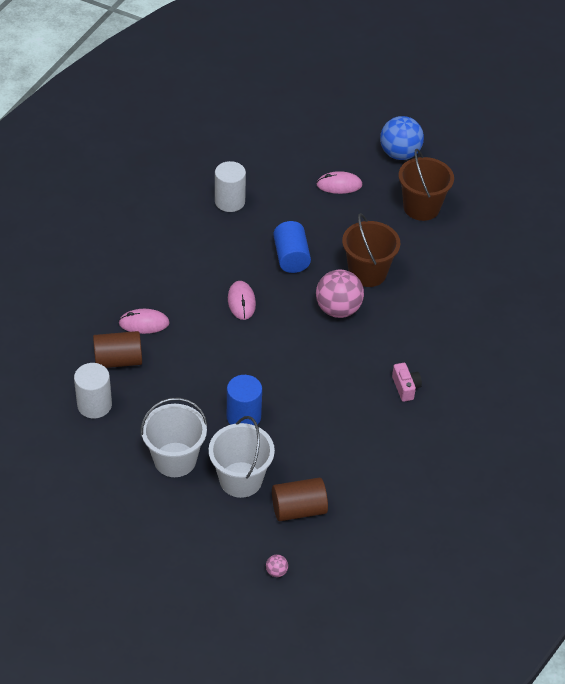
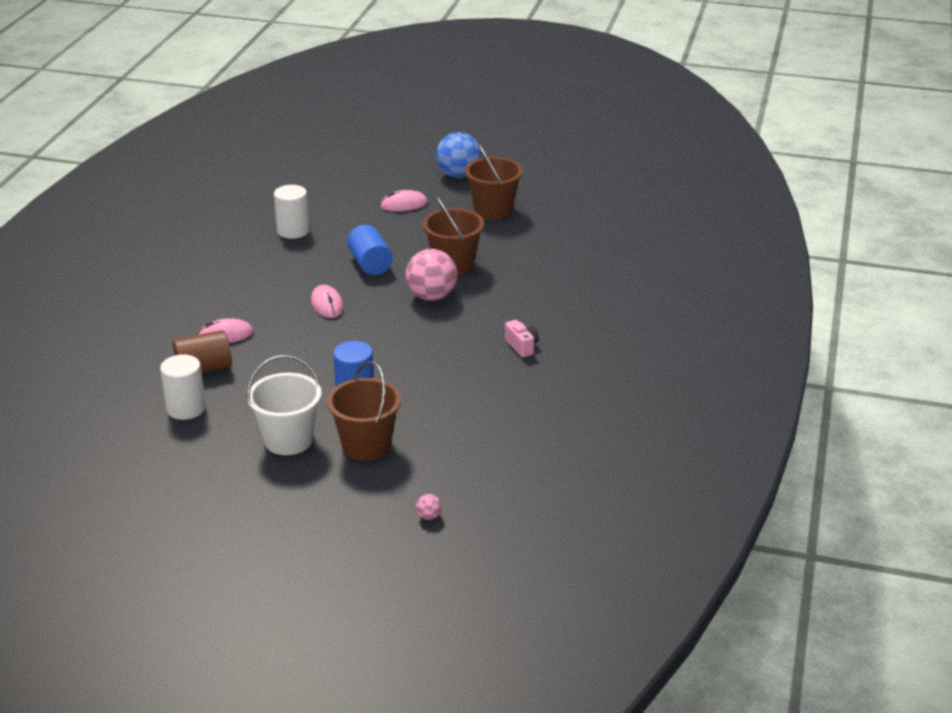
camera: 10 degrees left, 15 degrees down
white bucket [209,416,275,498] -> brown bucket [327,361,401,461]
brown cylinder [272,478,328,521] -> none

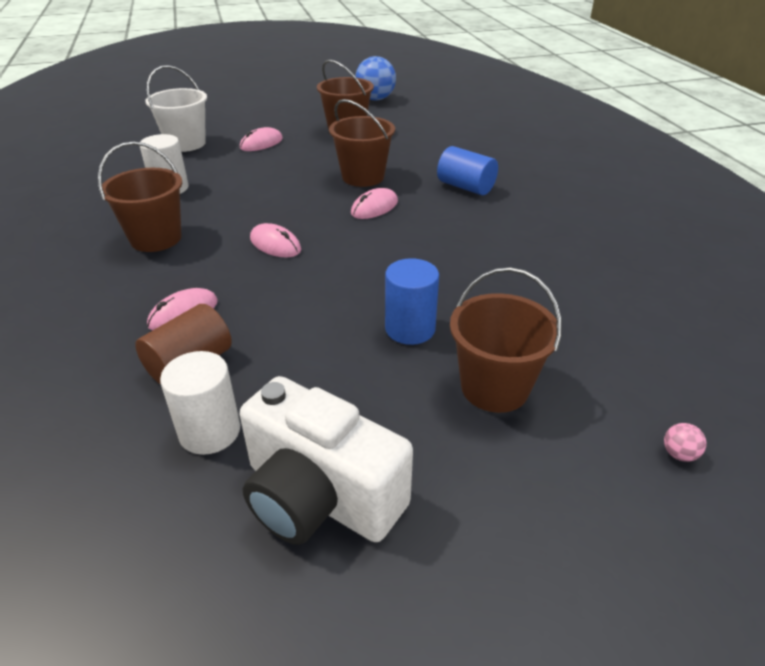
camera: 30 degrees left, 5 degrees up
white bucket [247,355,322,455] -> white bucket moved to [145,65,207,152]
blue cylinder [347,225,393,275] -> blue cylinder moved to [437,146,498,195]
pink ball [406,249,457,301] -> pink mouse [351,188,398,219]
blue ball [436,132,481,178] -> blue ball moved to [355,56,396,100]
pink camera [505,320,539,357] -> none
none -> brown bucket [98,141,182,252]
none -> white camera [240,376,413,545]

